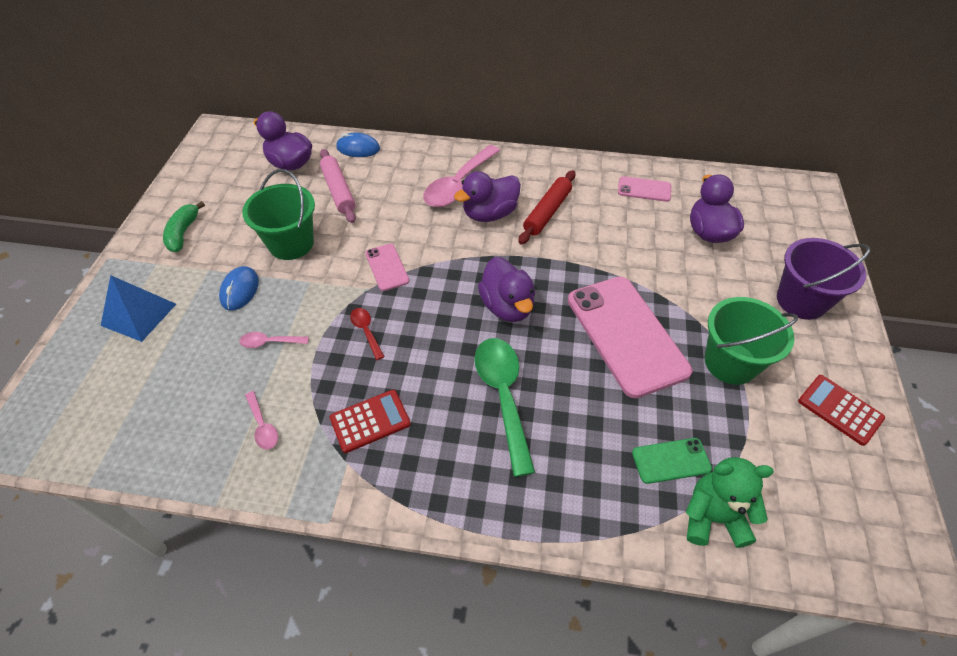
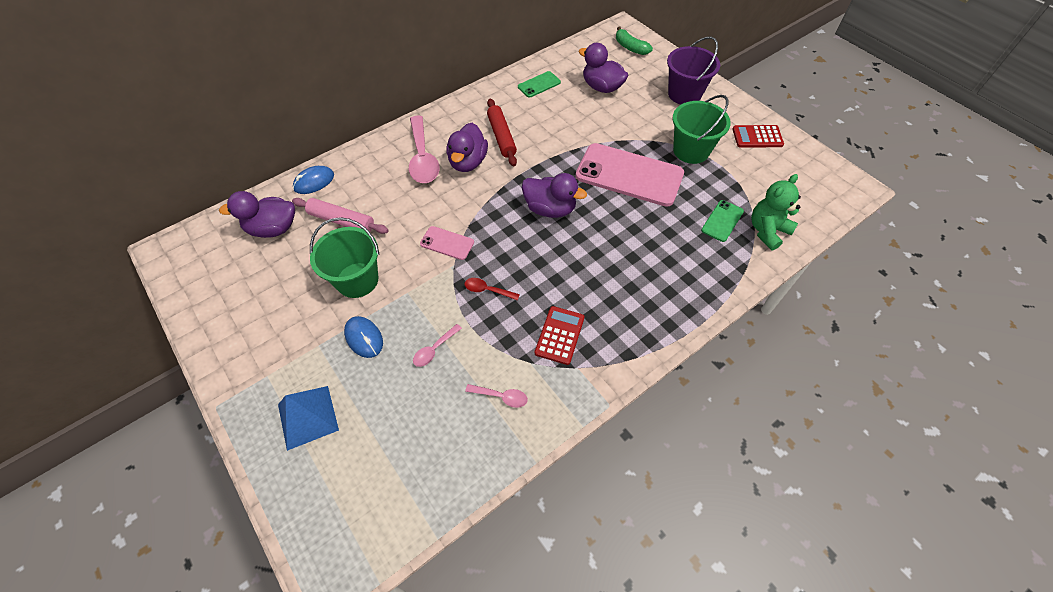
camera: 45 degrees left, 5 degrees up
green banana [163,201,205,252] -> green banana moved to [616,27,653,55]
green spoon [475,338,535,477] -> none
pink phone [618,176,671,202] -> green phone [518,71,561,98]

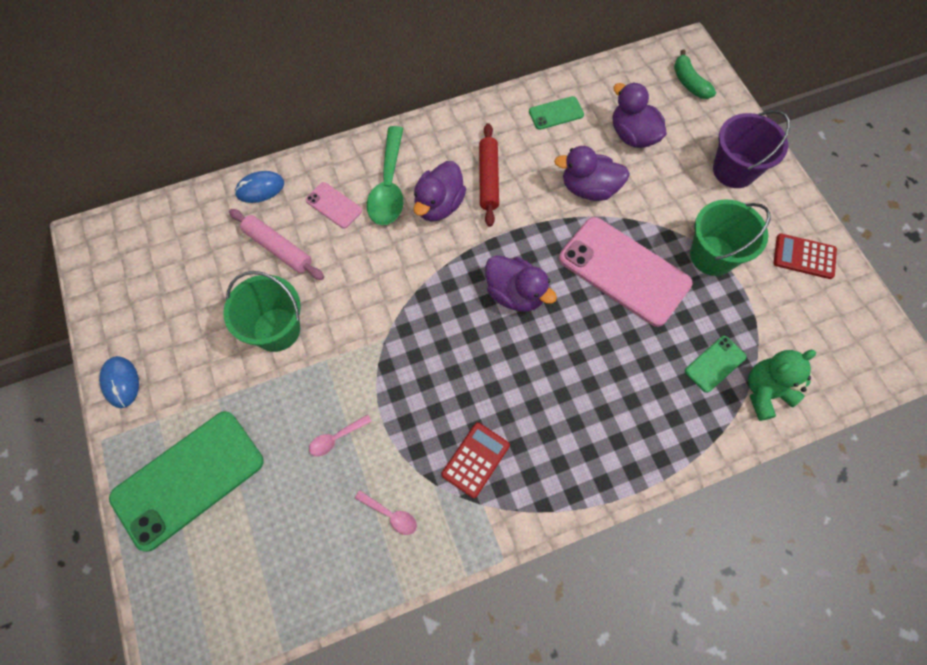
camera: 15 degrees right, 10 degrees up
purple duck [219,191,295,238] -> purple duck moved to [554,146,630,201]
blue pyramid [278,386,339,451] -> green phone [109,411,264,552]
blue mouse [344,316,383,358] -> blue mouse moved to [99,356,139,408]
pink spoon [409,116,440,183] -> green spoon [367,126,403,225]
pink phone [420,226,474,260] -> pink phone moved to [305,182,362,229]
red spoon [464,278,520,301] -> none

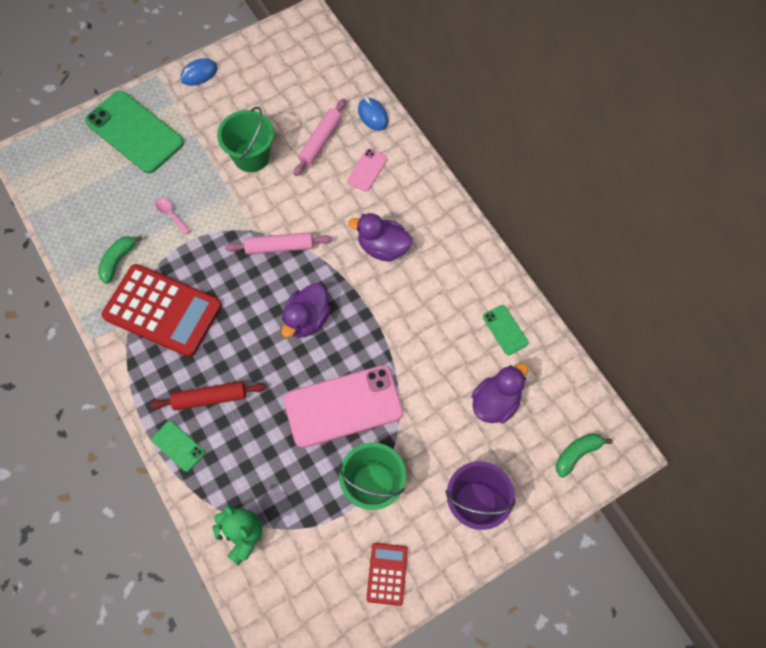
camera: 80 degrees right, 0 degrees up
pink spoon [355,490,417,535] -> green banana [98,235,142,284]
green spoon [367,126,403,225] -> none
red calculator [441,422,510,498] -> red calculator [102,264,222,357], size x2.04
red rolling pin [479,123,499,227] -> red rolling pin moved to [150,381,266,411]
purple duck [554,146,630,201] -> none
pink phone [559,217,692,327] -> pink phone turned 45 degrees clockwise [284,365,403,448]
green phone [685,336,746,393] -> green phone moved to [151,421,205,472]
none -> pink rolling pin [225,232,332,255]

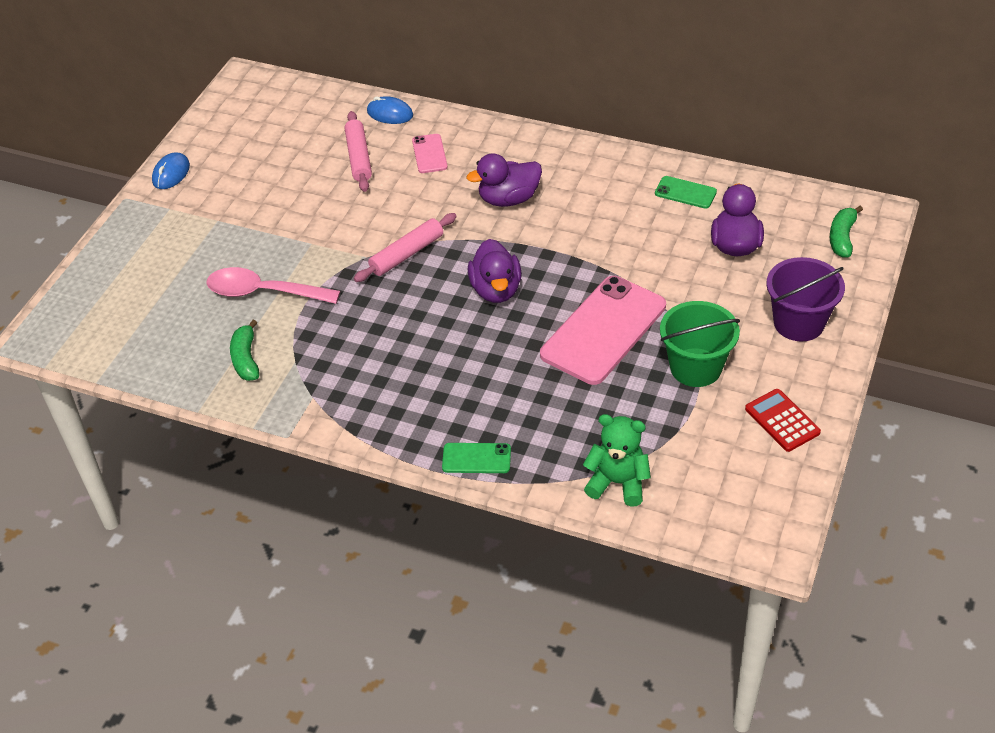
camera: 35 degrees left, 20 degrees down
green phone [85,91,184,173] -> none
red calculator [102,264,222,357] -> none
red rolling pin [150,381,266,411] -> none
pink spoon [155,198,191,234] -> pink spoon [206,267,340,304], size x2.10
green bucket [217,107,274,172] -> none

